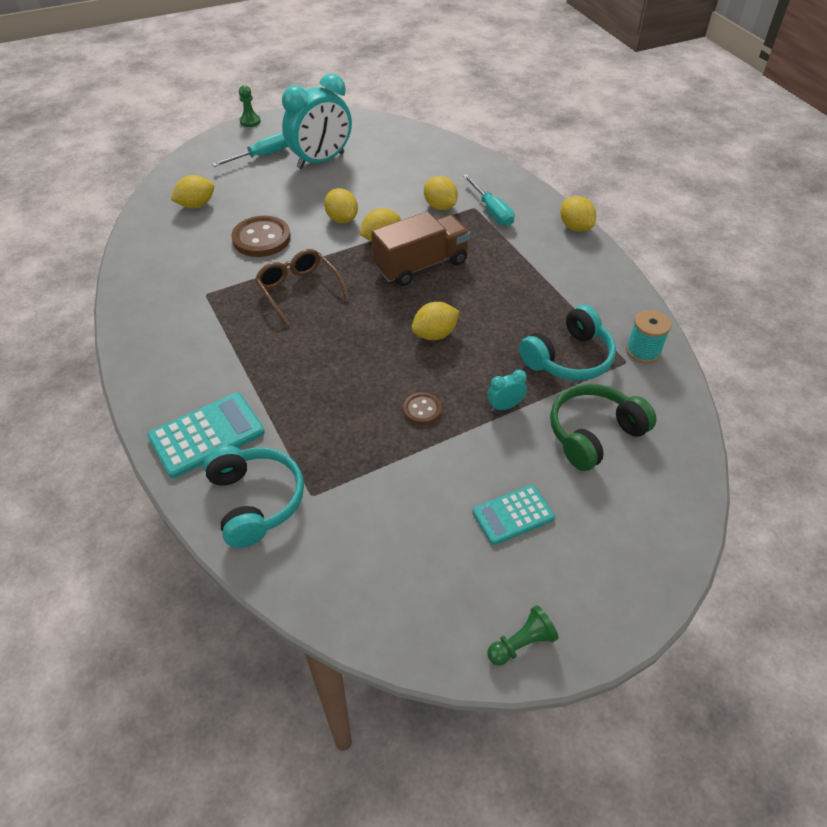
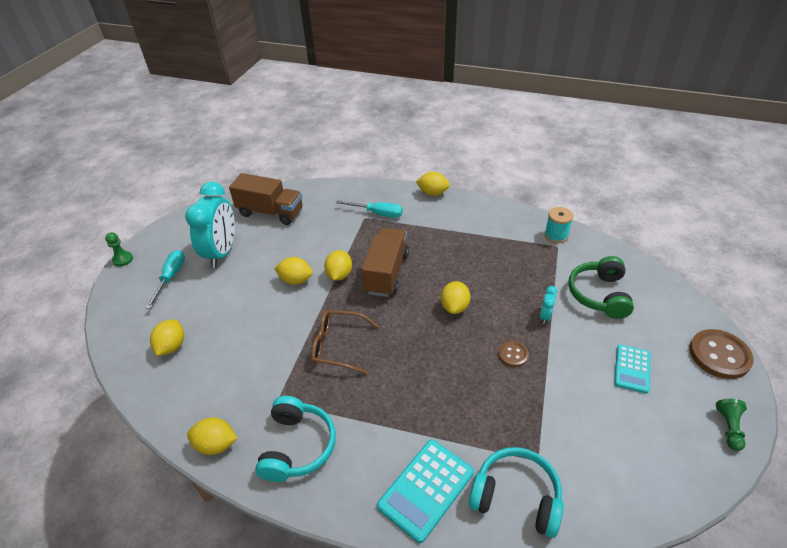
camera: 45 degrees left, 5 degrees down
turquoise calculator [147,393,265,478] -> turquoise calculator turned 150 degrees counterclockwise [377,440,474,543]
brown button [231,215,291,257] -> brown button moved to [689,329,754,379]
yellow lemon [424,176,458,210] -> yellow lemon moved to [187,418,238,455]
turquoise headphones [519,305,616,381] -> turquoise headphones moved to [255,396,336,482]
none -> brown truck [229,173,303,225]

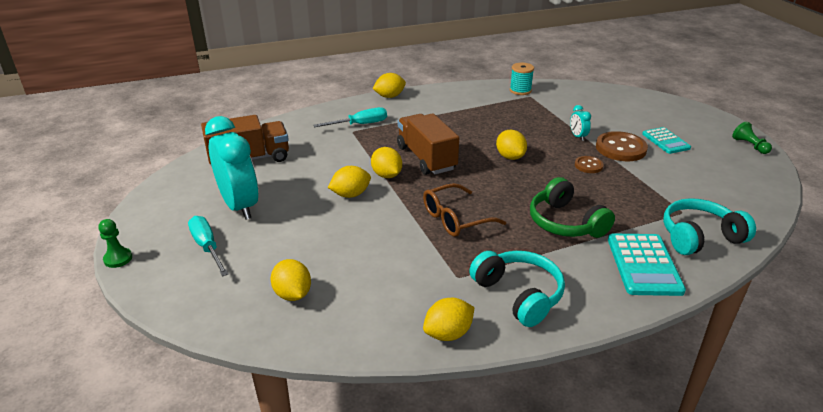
camera: 40 degrees left, 10 degrees down
green headphones [568,256,634,319] -> green headphones moved to [530,177,615,238]
brown button [689,329,754,379] -> brown button moved to [596,131,648,161]

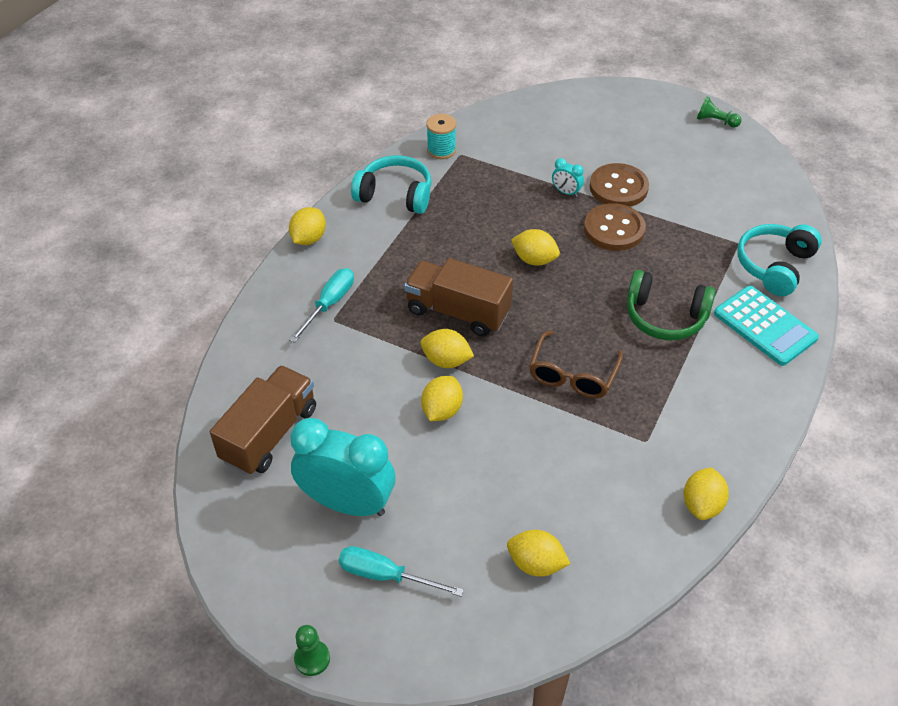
camera: 40 degrees left, 15 degrees up
turquoise headphones [469,251,565,327] -> turquoise headphones moved to [351,155,432,214]
brown button [575,156,604,173] -> brown button [584,203,646,251], size x1.86
turquoise calculator [642,127,691,154] -> none

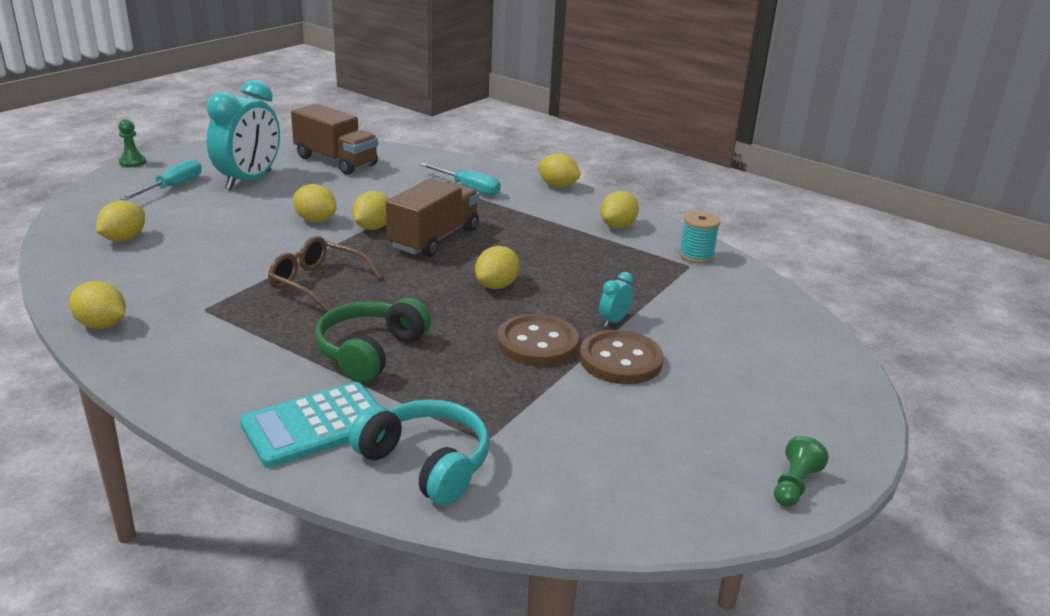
camera: 95 degrees right, 20 degrees down
turquoise headphones [351,155,432,214] -> yellow lemon [600,191,639,228]

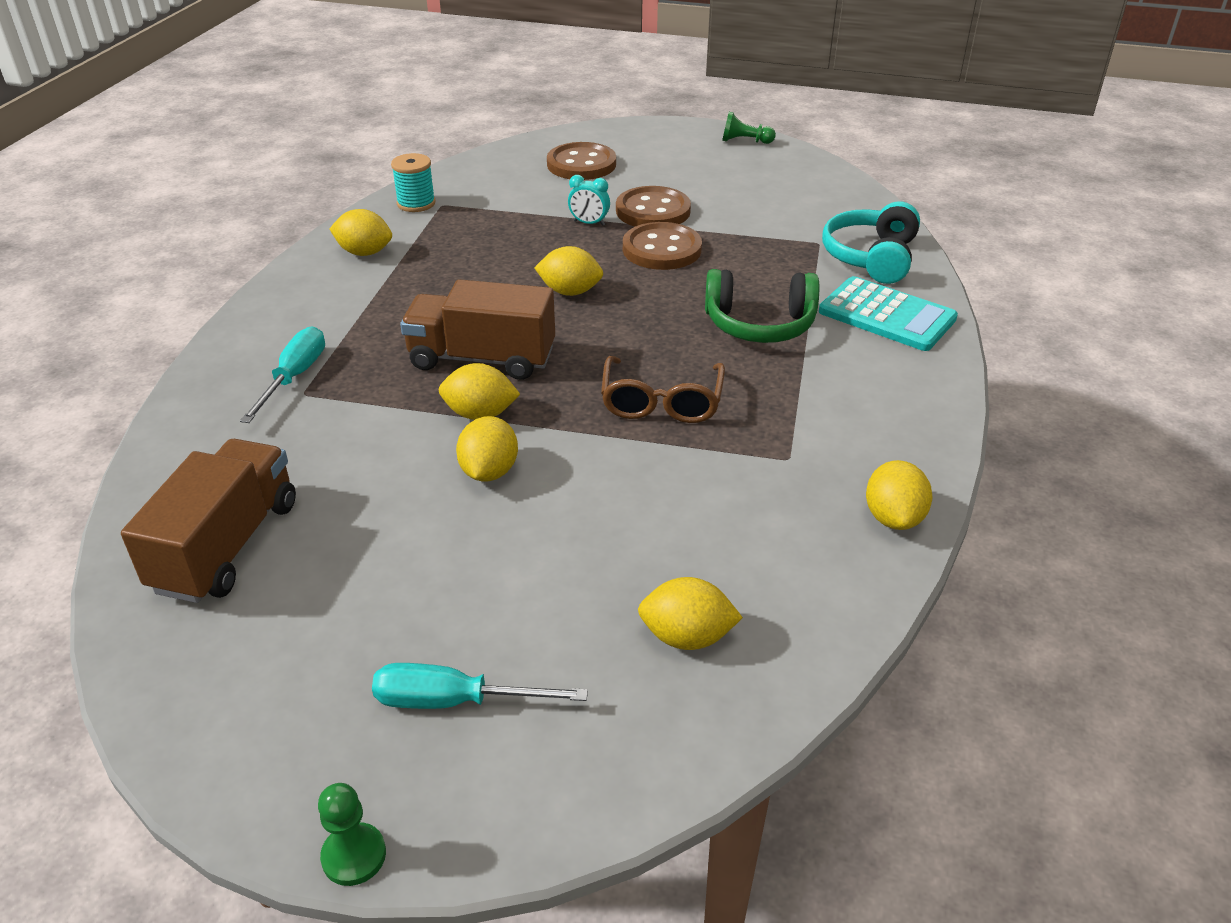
camera: 110 degrees left, 10 degrees up
turquoise clock [207,80,280,190] -> none
yellow lemon [537,153,580,188] -> none
none -> brown button [547,142,616,180]

